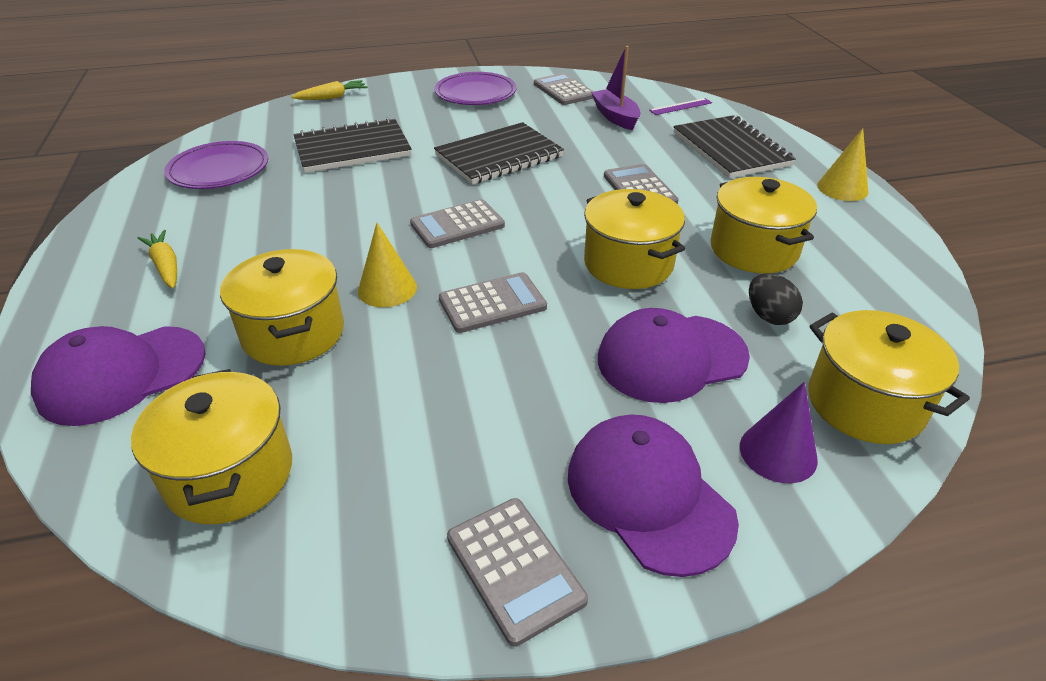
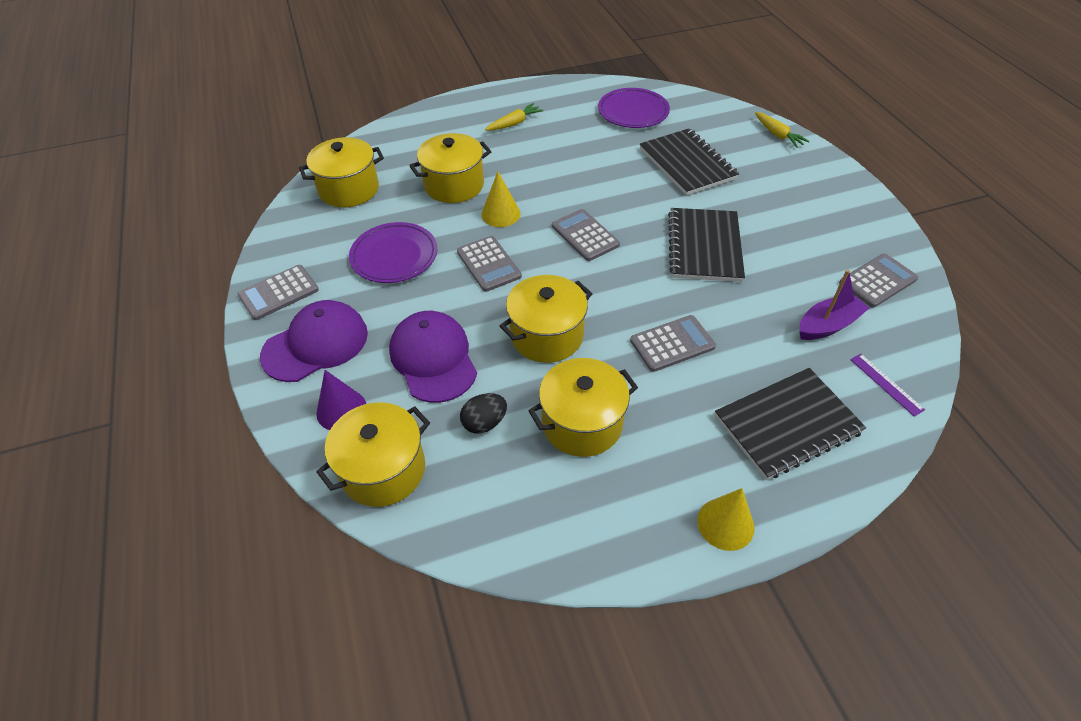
camera: 85 degrees right, 10 degrees up
purple cap [31,326,205,426] -> none
black notebook [434,122,564,184] -> black notebook turned 45 degrees clockwise [668,208,745,282]
purple plate [435,72,516,105] -> purple plate moved to [349,222,437,283]

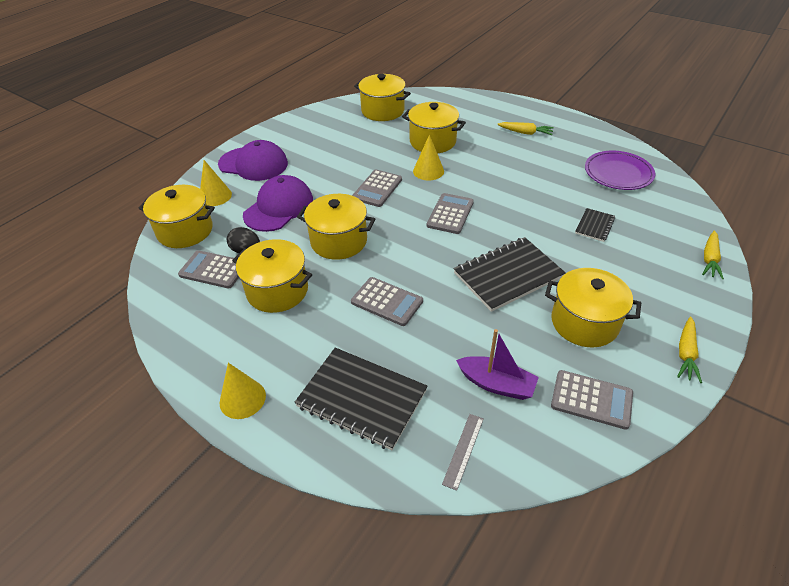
camera: 55 degrees right, 5 degrees down
grey calculator [238,265,319,320] -> grey calculator moved to [178,250,239,289]
purple cone [316,370,366,430] -> yellow cone [200,160,232,206]
purple plate [349,222,437,283] -> none
black notebook [640,128,739,196] -> black notebook [575,208,615,242], size x0.50
purple ruler [850,354,925,417] -> grey ruler [442,414,484,491]
none -> yellow pot [545,268,641,347]
none -> yellow carrot [677,317,702,383]

